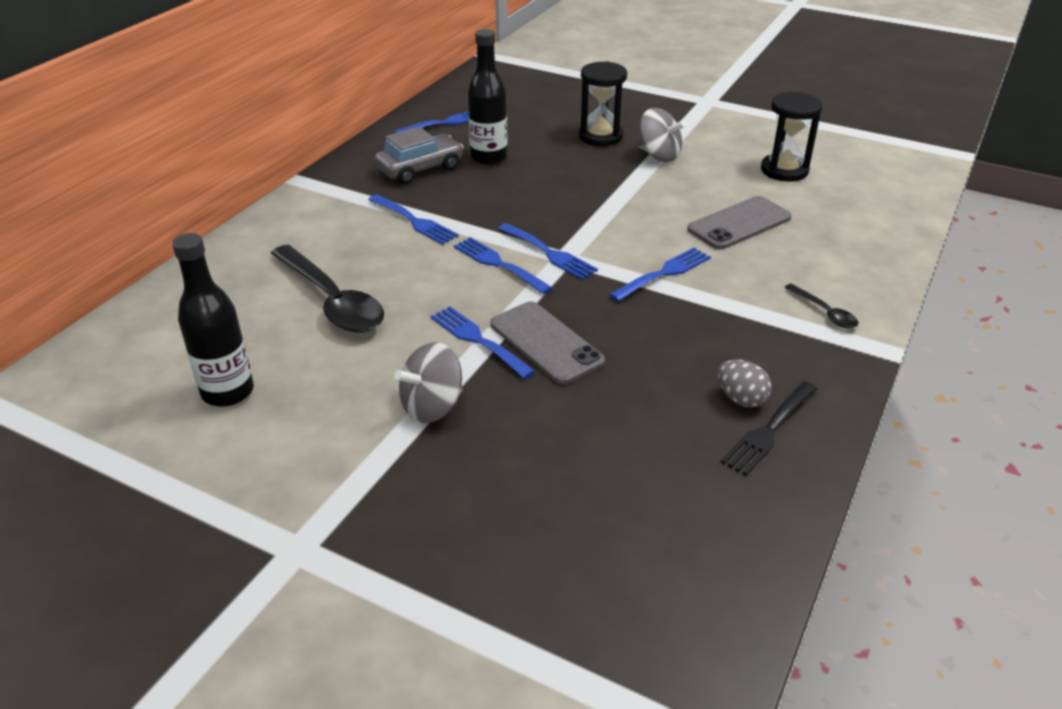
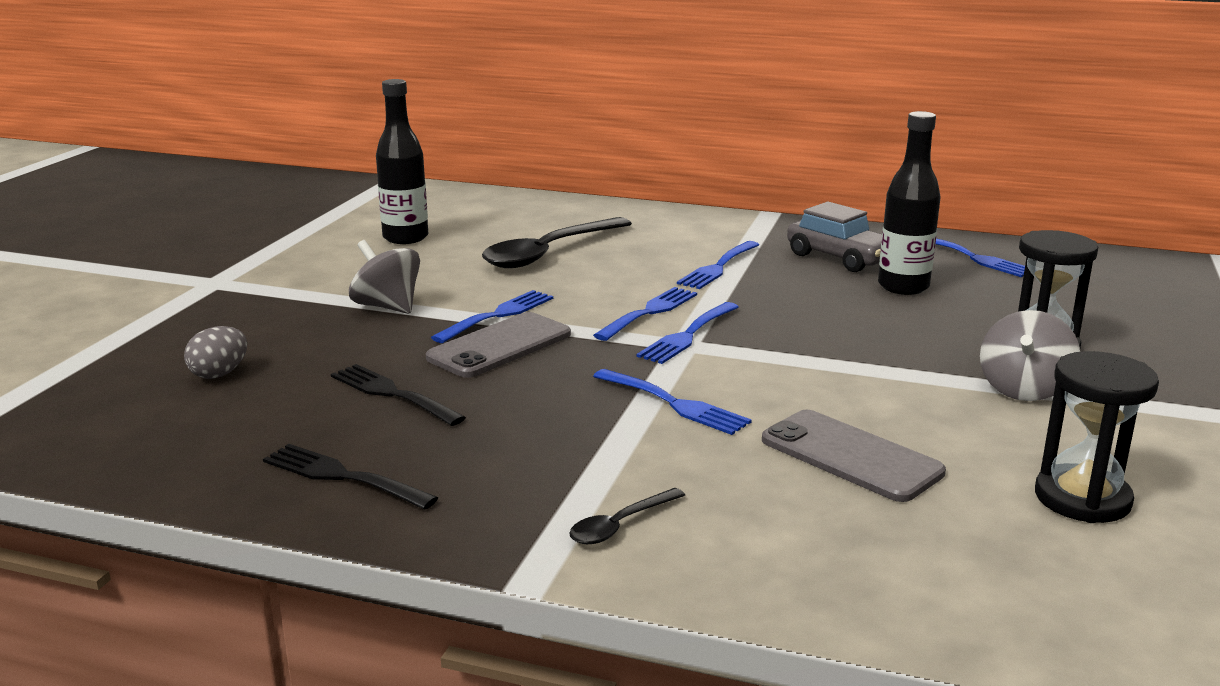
camera: 80 degrees right, 15 degrees down
grey egg [718,359,772,408] -> grey egg moved to [184,326,247,379]
none -> black fork [331,364,466,426]

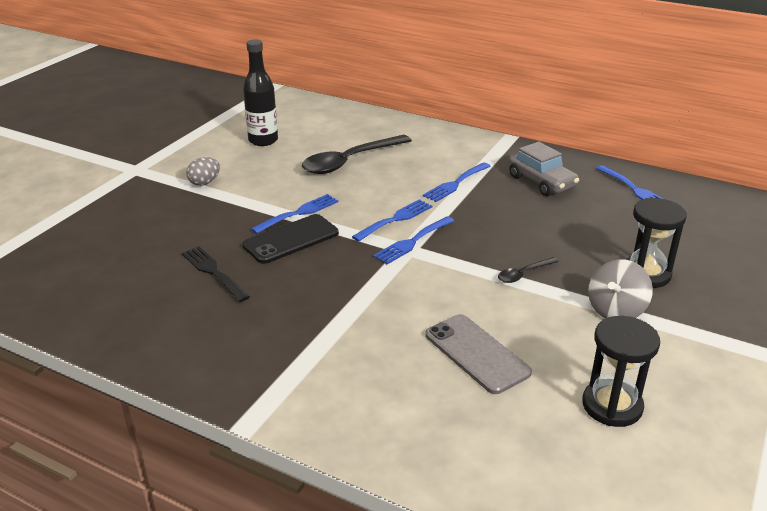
camera: 10 degrees right, 10 degrees up
grey egg [184,326,247,379] -> grey egg moved to [186,157,220,186]
black fork [263,444,438,510] -> none
grey spinning top [349,240,420,314] -> none
grey phone [426,312,571,378] -> black phone [242,214,339,264]
black spoon [569,488,685,544] -> black spoon moved to [498,257,559,283]
blue fork [593,369,752,435] -> none
black bottle [878,111,941,295] -> none

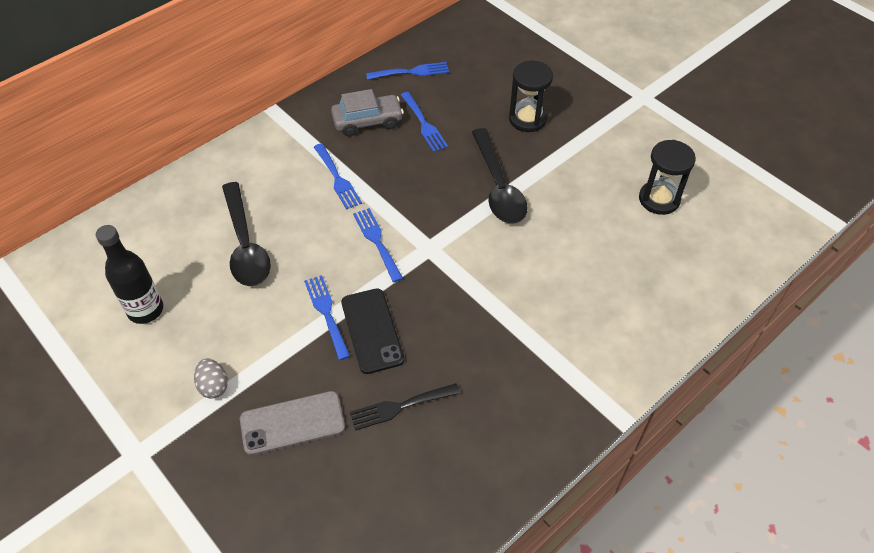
camera: 70 degrees left, 20 degrees up
blue fork [373,216,454,264] -> blue fork moved to [401,92,448,152]
grey phone [425,314,532,394] -> grey phone moved to [240,391,345,455]
black spoon [498,257,559,283] -> black spoon [472,128,528,223], size x2.16
grey spinning top [588,259,653,319] -> none

